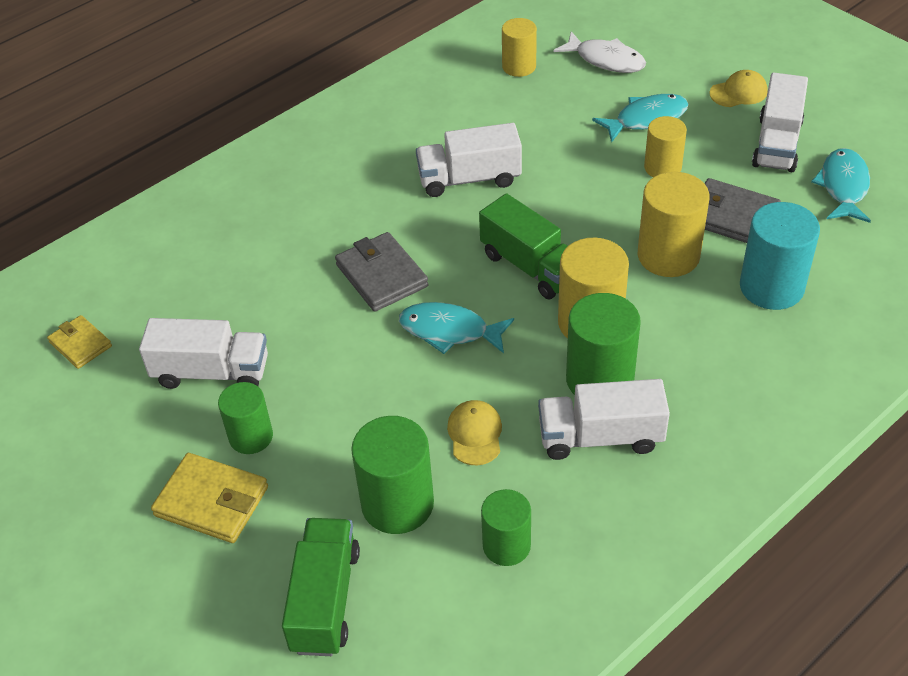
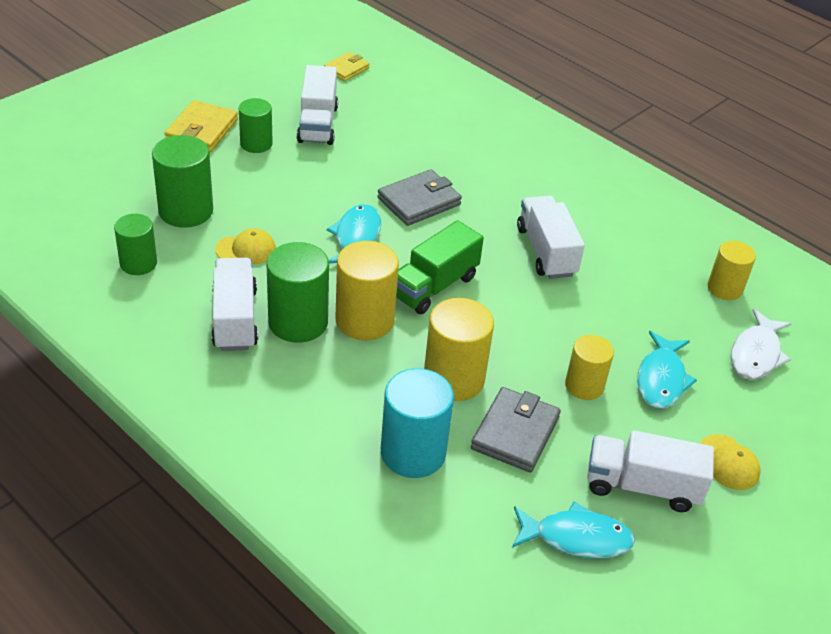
camera: 80 degrees right, 5 degrees down
green truck [282,518,360,656] -> none
turquoise fish [592,94,689,143] -> turquoise fish turned 45 degrees clockwise [637,331,697,409]

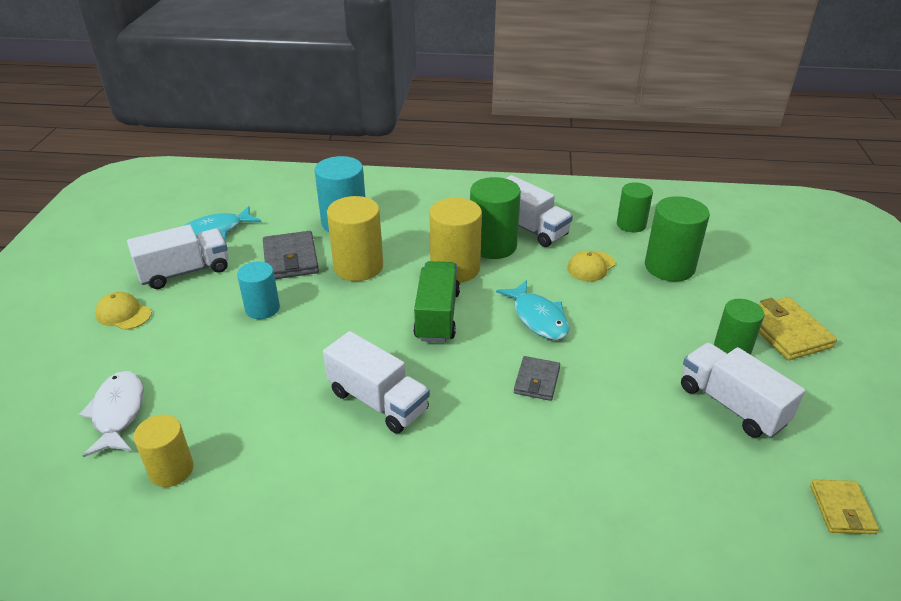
camera: 145 degrees right, 5 degrees down
grey wallet [377,169,462,226] -> grey wallet [514,356,560,401], size x0.63
yellow cylinder [565,335,614,400] -> turquoise cylinder [237,261,280,319]
turquoise fish [637,331,697,409] -> none

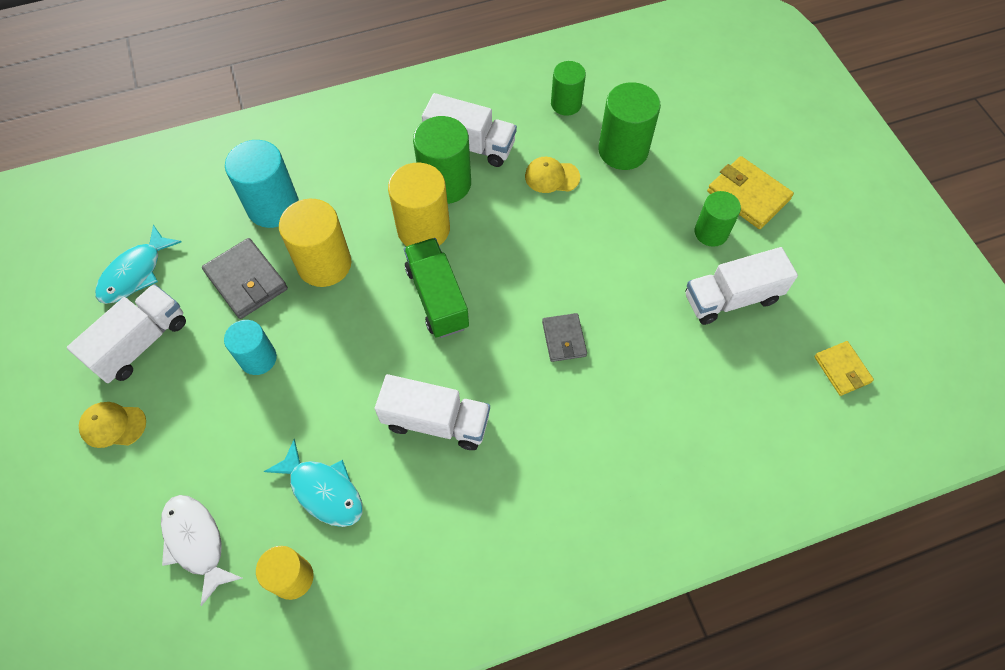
camera: 25 degrees left, 25 degrees up
turquoise fish [496,280,570,340] -> turquoise fish moved to [264,439,363,527]
yellow cap [567,251,615,282] -> yellow cap turned 75 degrees clockwise [525,157,580,193]
white truck [681,343,805,438] -> white truck turned 45 degrees counterclockwise [686,247,798,325]

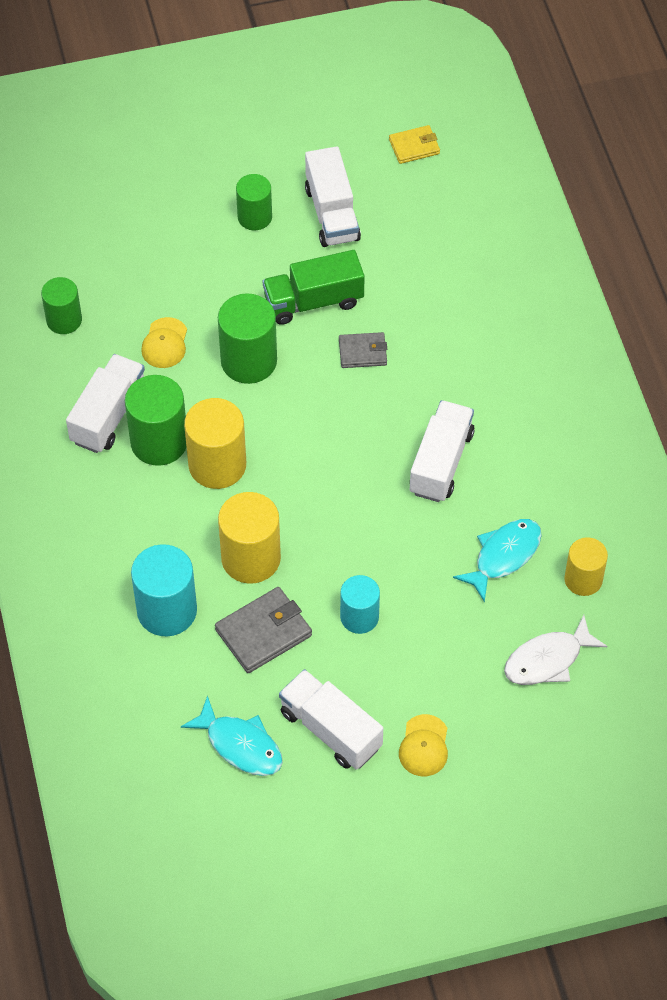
camera: 85 degrees left, 5 degrees down
green truck [404,238,469,338] -> green truck moved to [263,250,365,325]
green cylinder [598,82,661,170] -> green cylinder moved to [218,293,277,384]
yellow wallet [707,156,794,229] -> none

